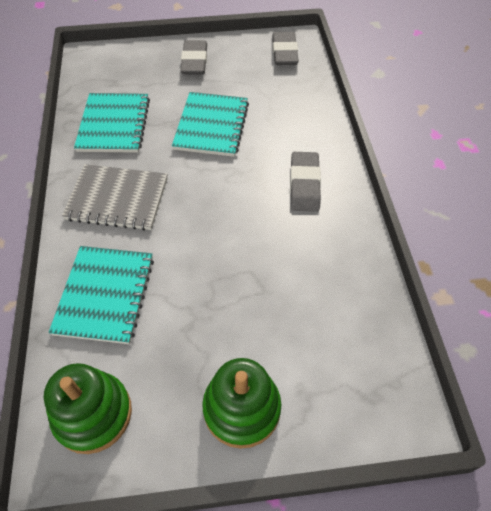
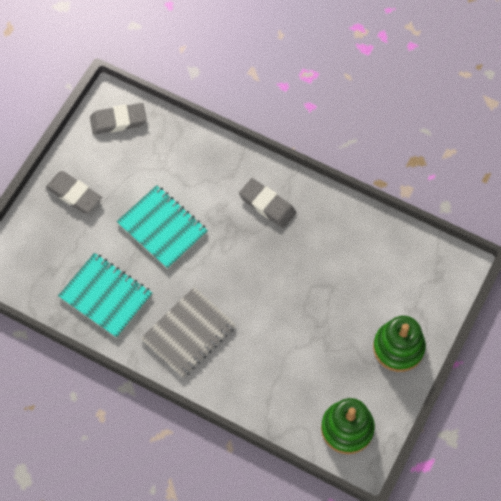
camera: 55 degrees left, 10 degrees up
turquoise notebook [49,246,154,344] -> none
grey eraser [272,32,299,65] -> grey eraser turned 45 degrees counterclockwise [90,103,147,135]

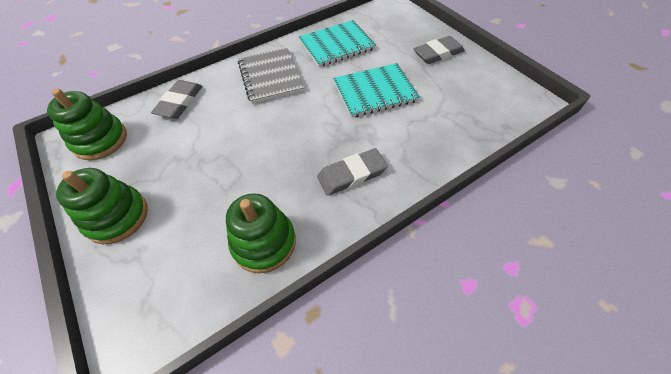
camera: 120 degrees right, 10 degrees down
grey eraser [90,103,147,135] -> grey eraser moved to [151,80,202,119]
none -> green stacking toy [226,193,296,273]

